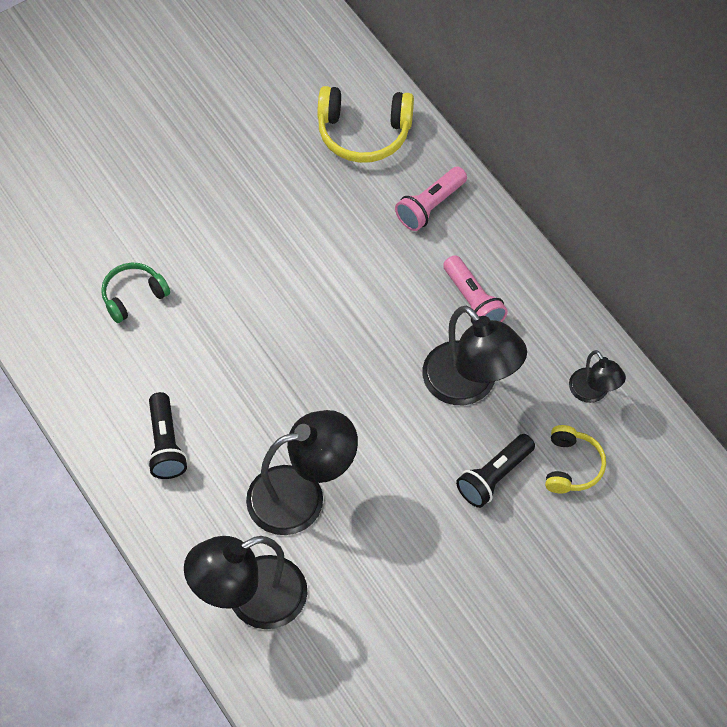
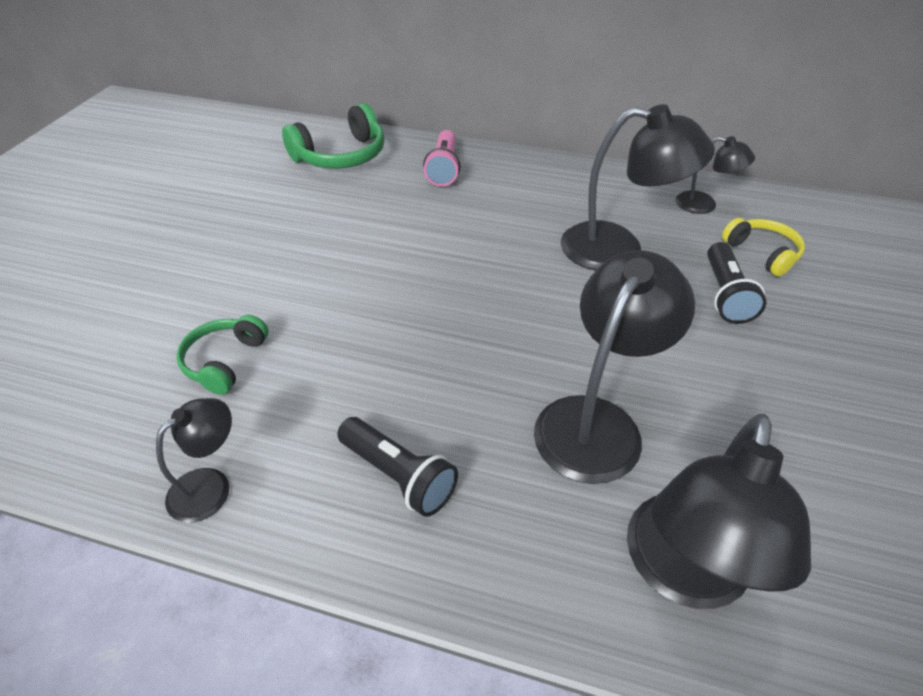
camera: 40 degrees left, 15 degrees down
yellow headphones [317,86,414,163] -> green headphones [282,103,385,169]
pink flashlight [443,255,508,322] -> none
none -> black lamp [156,398,232,523]

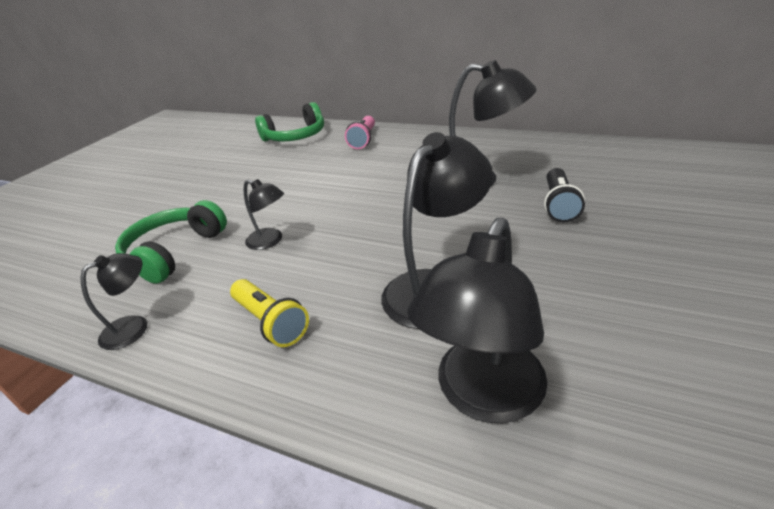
camera: 10 degrees right, 10 degrees down
green headphones [176,315,269,395] -> green headphones [115,200,227,284], size x1.58
black flashlight [337,417,458,517] -> yellow flashlight [230,279,309,347]
black lamp [676,136,755,214] -> black lamp moved to [244,179,284,250]
yellow headphones [722,218,805,277] -> none

